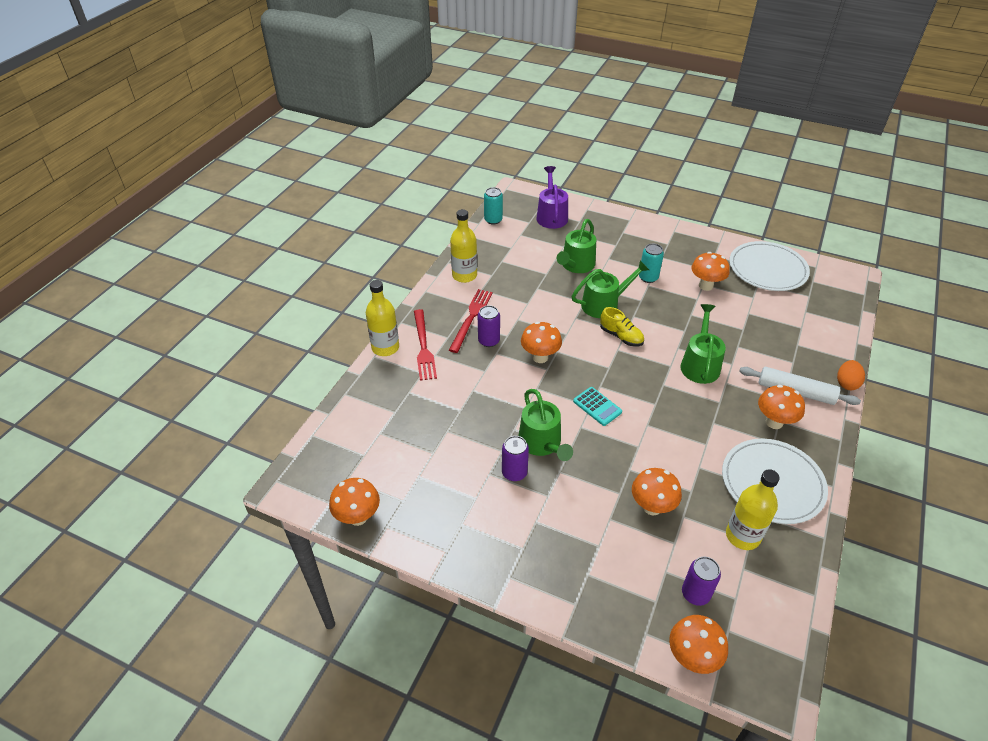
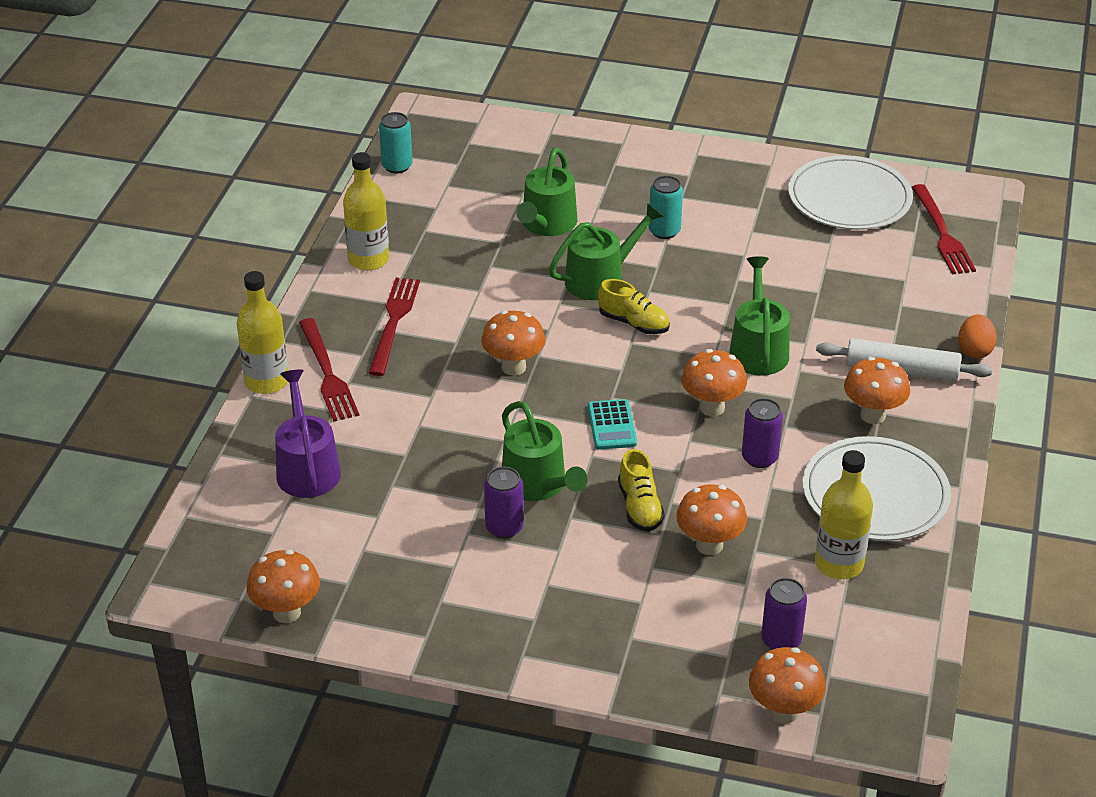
camera: 10 degrees left, 5 degrees down
purple can [478,305,500,347] -> purple can moved to [742,398,783,468]
purple watering can [536,166,568,229] -> purple watering can moved to [275,369,341,498]
turquoise calculator [573,387,622,426] -> turquoise calculator turned 45 degrees clockwise [588,399,637,450]
orange mushroom [691,252,730,291] -> orange mushroom moved to [681,349,747,416]
none -> yellow shoe [618,449,665,532]
none -> red fork [912,184,976,274]

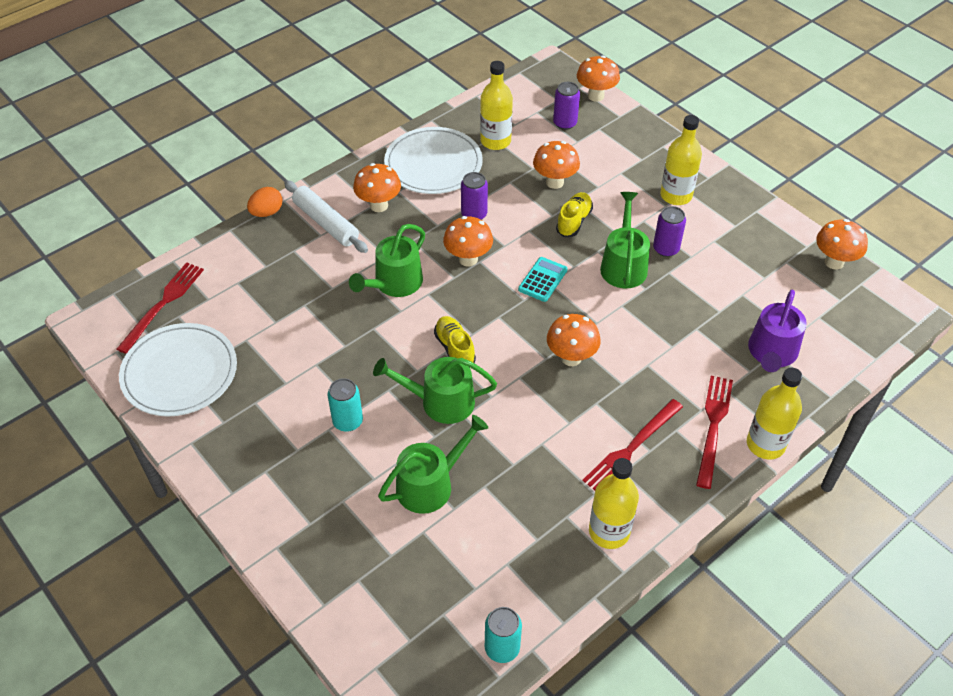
camera: 145 degrees left, 10 degrees up
none -> yellow bottle [660,115,702,205]

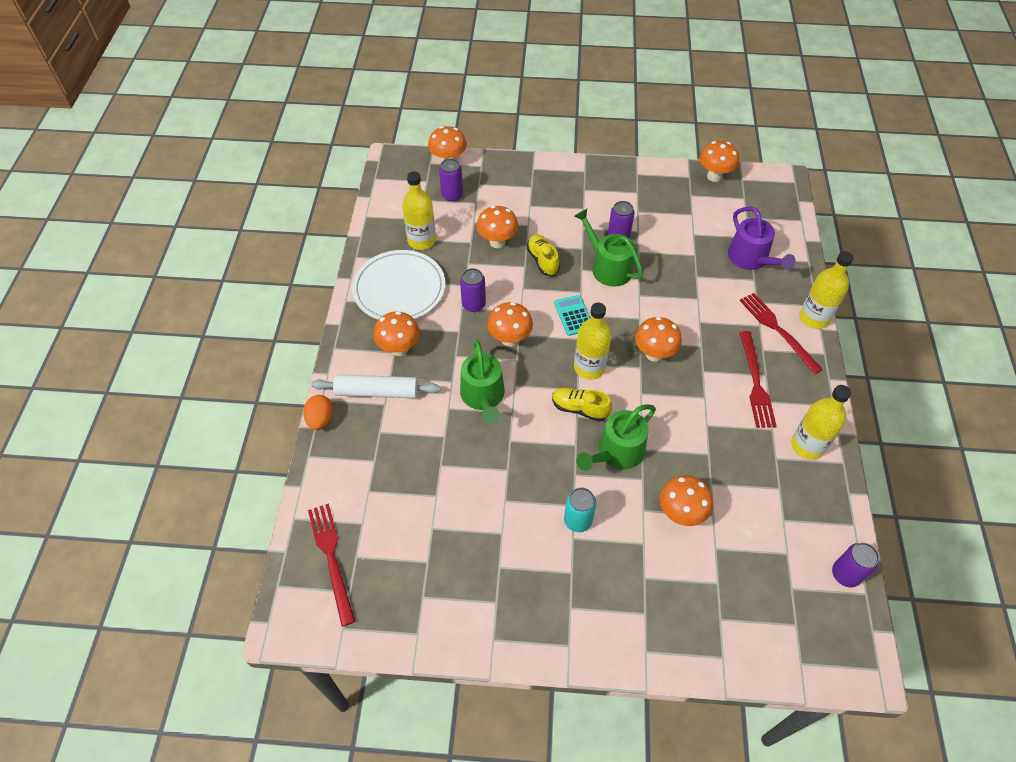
camera: 45 degrees left, 5 degrees up
white plate [119,323,237,417] -> none
green watering can [378,415,489,514] -> orange mushroom [660,475,713,526]
turquoise can [485,607,522,663] -> purple can [832,543,879,587]
yellow bottle [660,115,702,205] -> yellow bottle moved to [574,303,611,380]

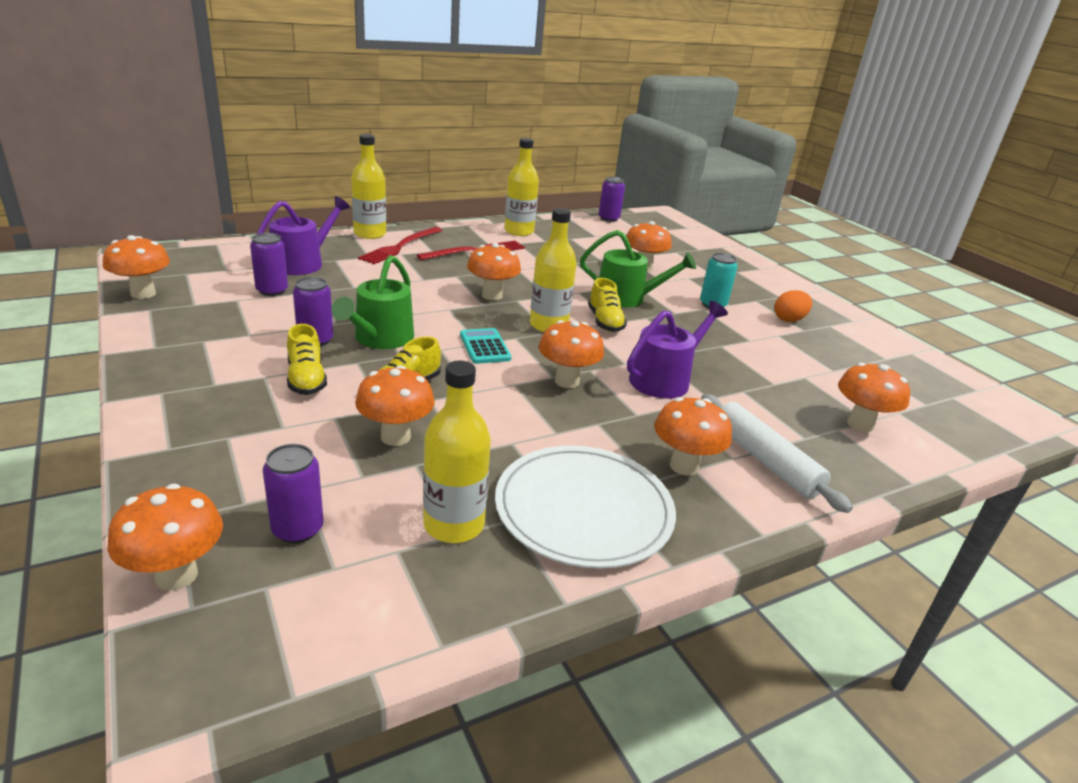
camera: 125 degrees left, 25 degrees down
orange egg [303,395,333,430] -> orange egg moved to [774,290,812,322]
red fork [308,503,355,627] -> none
purple can [460,268,486,312] -> purple can moved to [250,233,288,296]
green watering can [460,340,505,424] -> purple watering can [627,301,728,399]
turquoise calculator [554,295,590,336] -> turquoise calculator turned 120 degrees clockwise [460,328,511,364]
none -> yellow shoe [287,324,327,395]
none -> orange mushroom [838,363,910,432]

